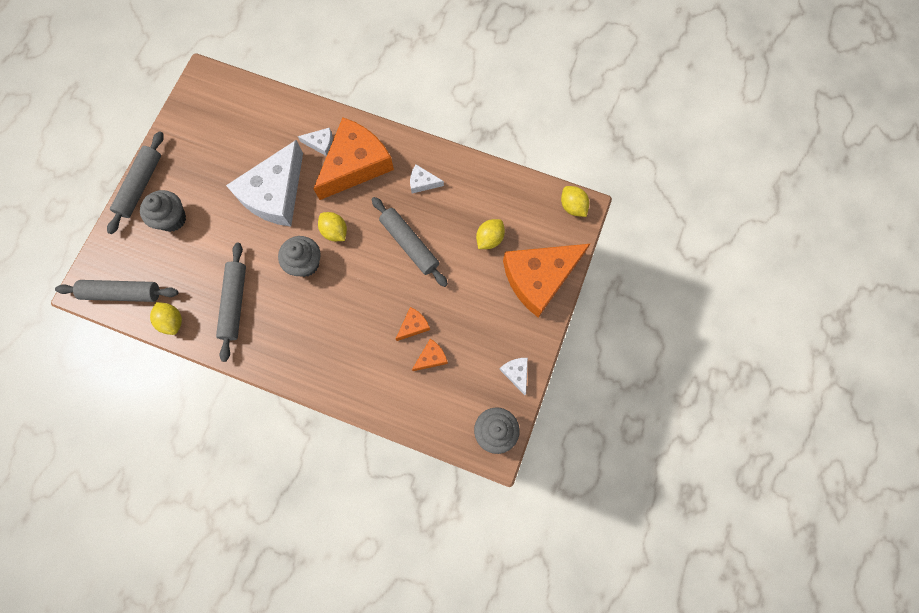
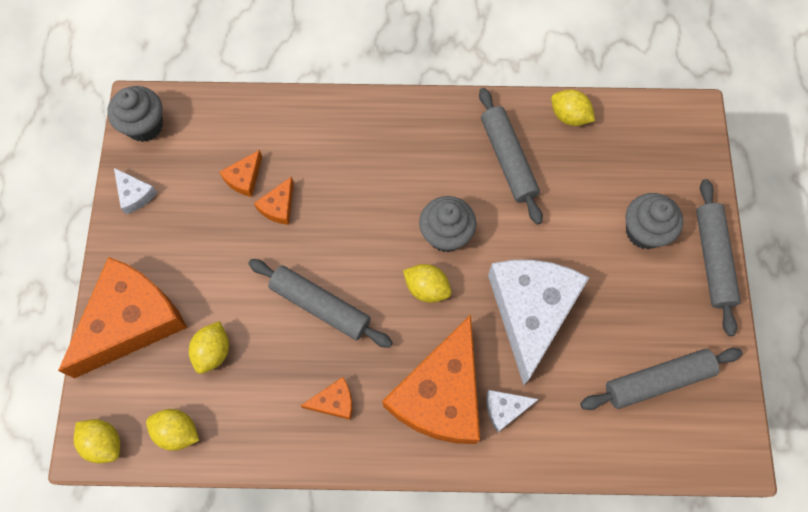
camera: 160 degrees right, 5 degrees down
grey rolling pin [55,280,179,302] -> grey rolling pin moved to [580,348,743,410]
white cheese [410,165,444,193] -> orange cheese [300,377,352,420]
none -> yellow lemon [146,409,199,451]

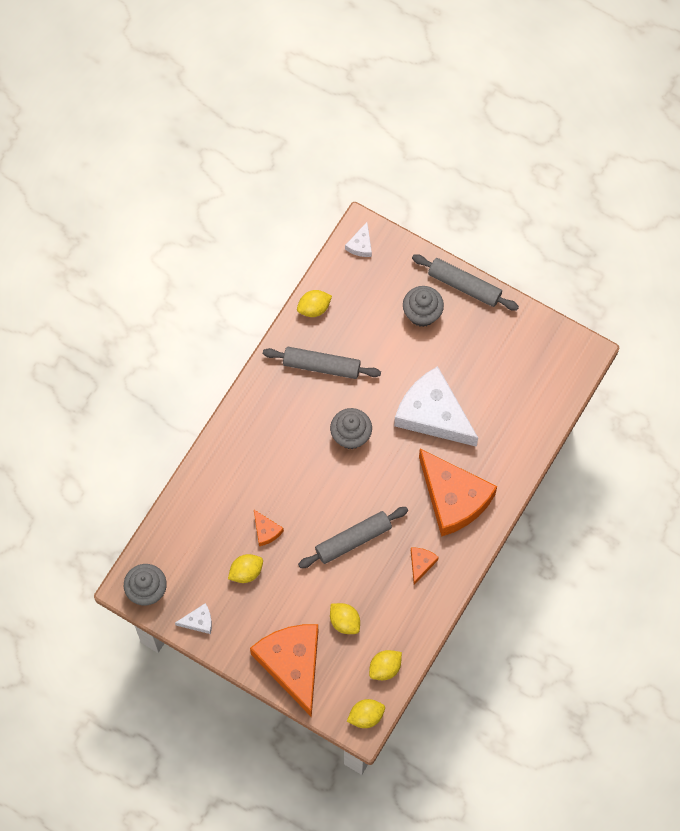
camera: 60 degrees left, 0 degrees up
orange cheese [220,150,262,197] -> none
yellow lemon [403,264,452,303] -> yellow lemon moved to [228,554,263,583]
white cheese [486,390,539,432] -> white cheese moved to [345,222,372,257]
grey rolling pin [580,348,743,410] -> none

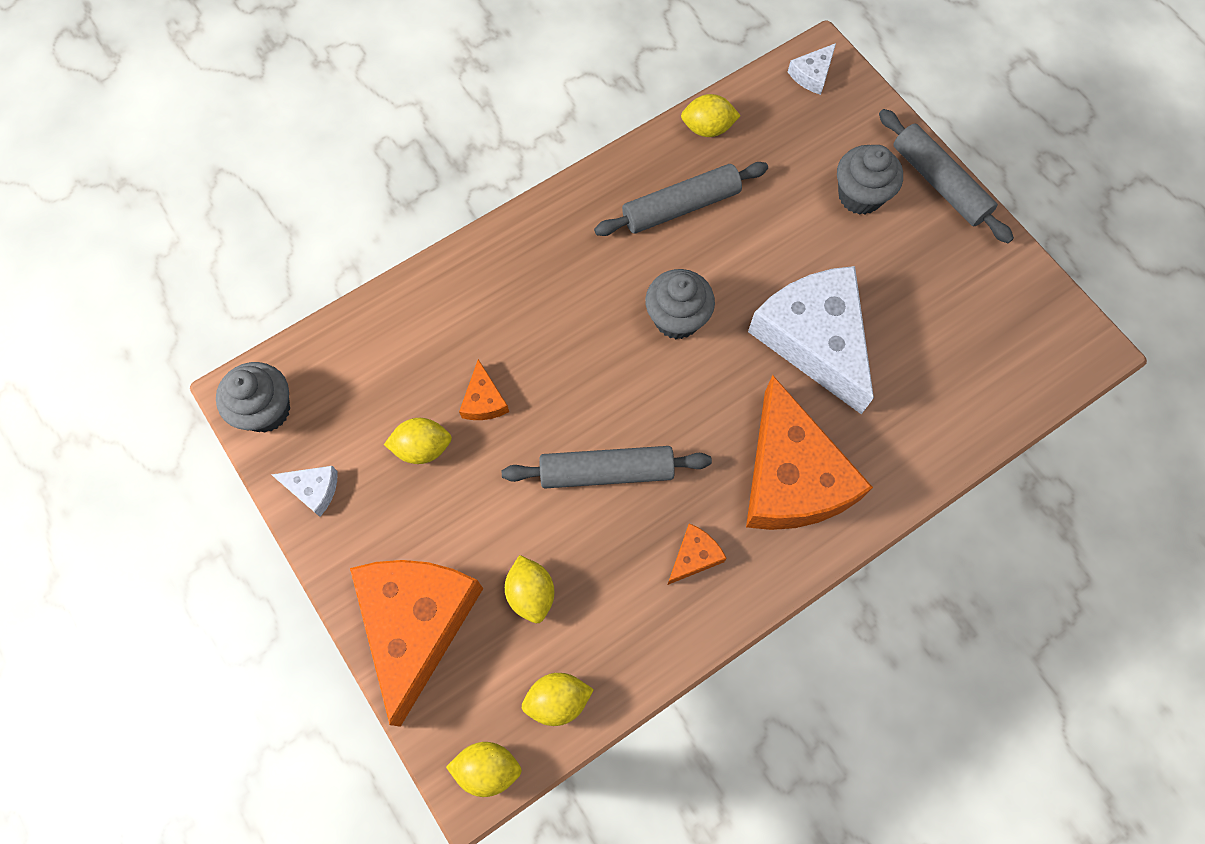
camera: 25 degrees right, 0 degrees up
grey rolling pin [263,347,381,379] -> grey rolling pin turned 60 degrees counterclockwise [594,162,768,236]

